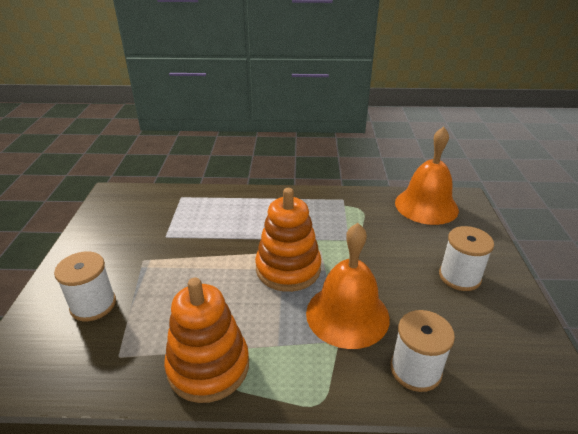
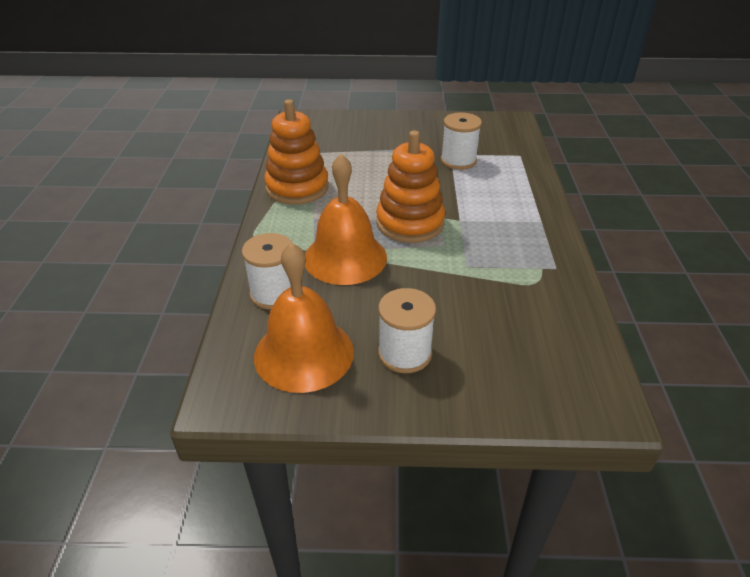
camera: 90 degrees right, 5 degrees up
white spool [54,252,116,321] -> white spool moved to [441,113,482,170]
orange bell [395,127,459,225] -> orange bell moved to [254,242,354,393]

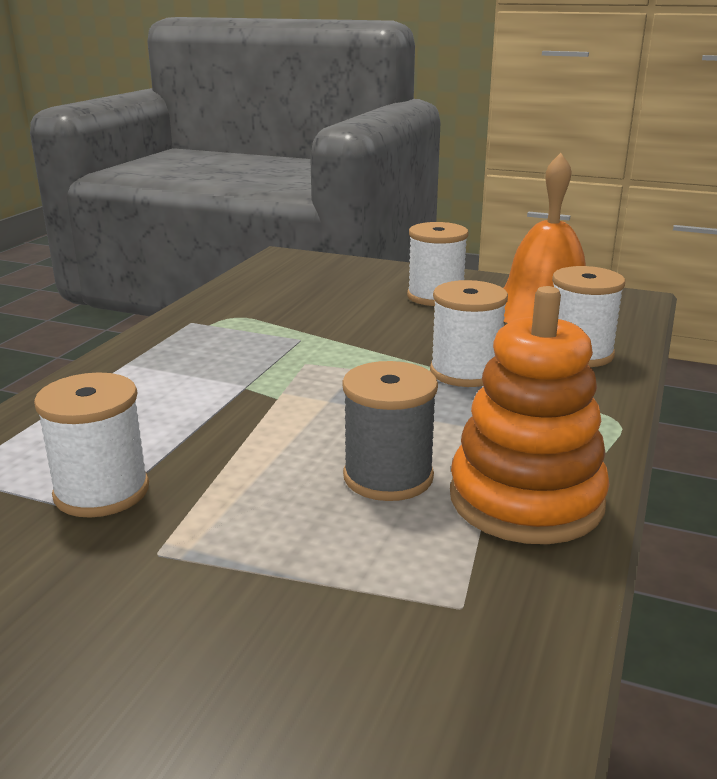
camera: 160 degrees left, 15 degrees down
orange bell [305,154,387,285] -> white spool [430,280,508,387]
orange stacking toy [376,130,445,243] -> none
none -> grey spool [342,361,438,501]

